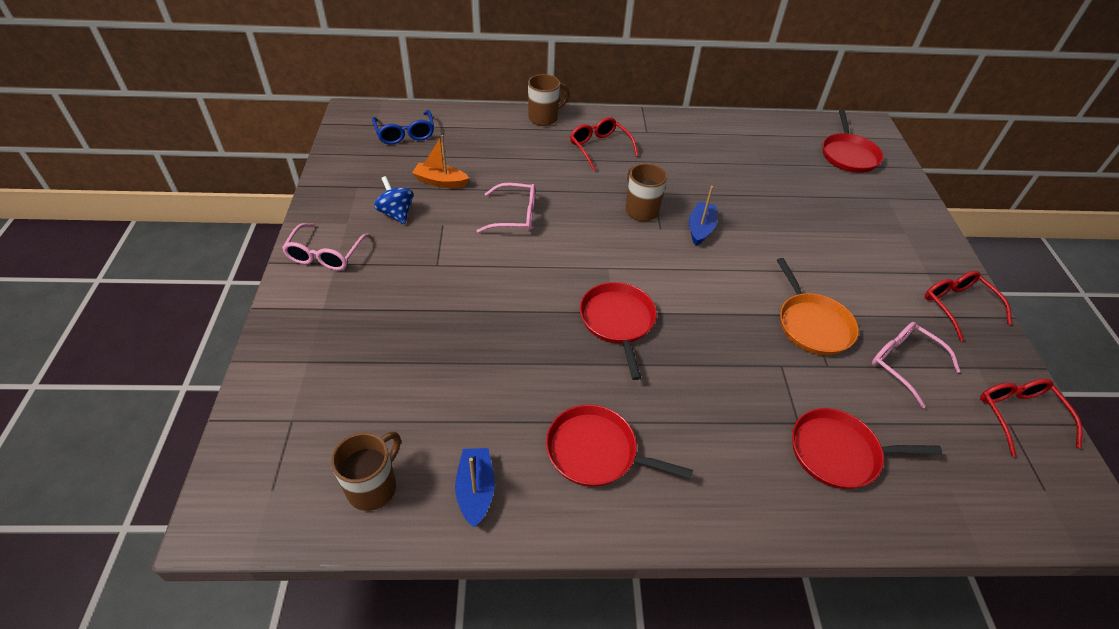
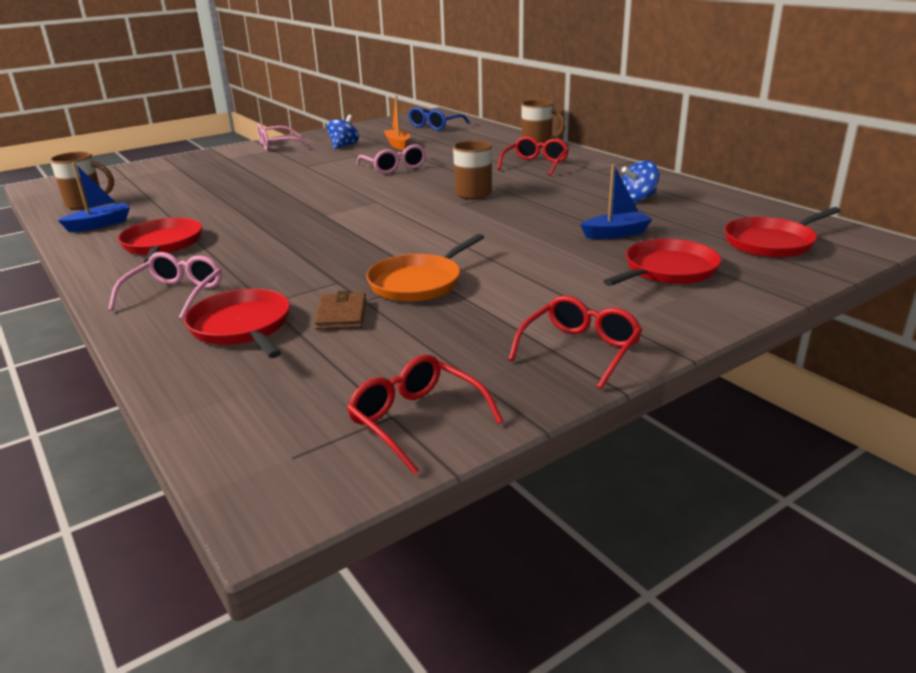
camera: 60 degrees right, 20 degrees down
red pan [580,282,657,380] -> red pan moved to [603,239,721,286]
blue boat [689,186,717,246] -> blue boat moved to [580,164,652,239]
pink glasses [872,322,961,408] -> pink glasses moved to [108,252,222,319]
red glasses [980,379,1082,457] -> red glasses turned 90 degrees counterclockwise [347,355,503,475]
none -> brown wallet [314,291,366,330]
none -> blue spinning top [621,160,659,202]

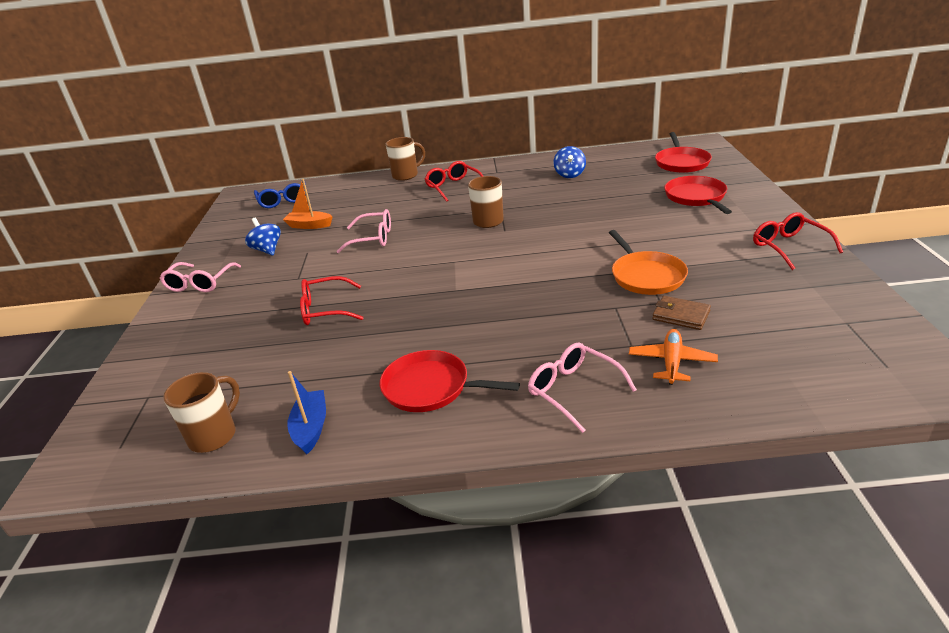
camera: 55 degrees left, 5 degrees up
red pan [184,289,290,358] -> orange plane [629,329,718,385]
red glasses [347,355,503,475] -> red glasses moved to [300,276,363,325]
blue boat [580,164,652,239] -> none

